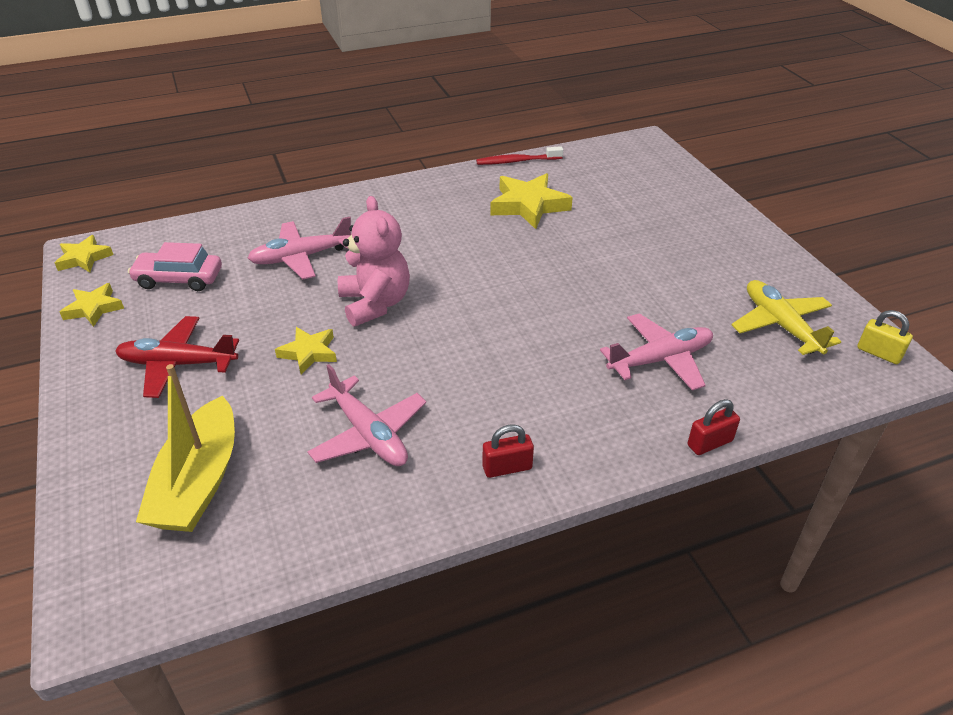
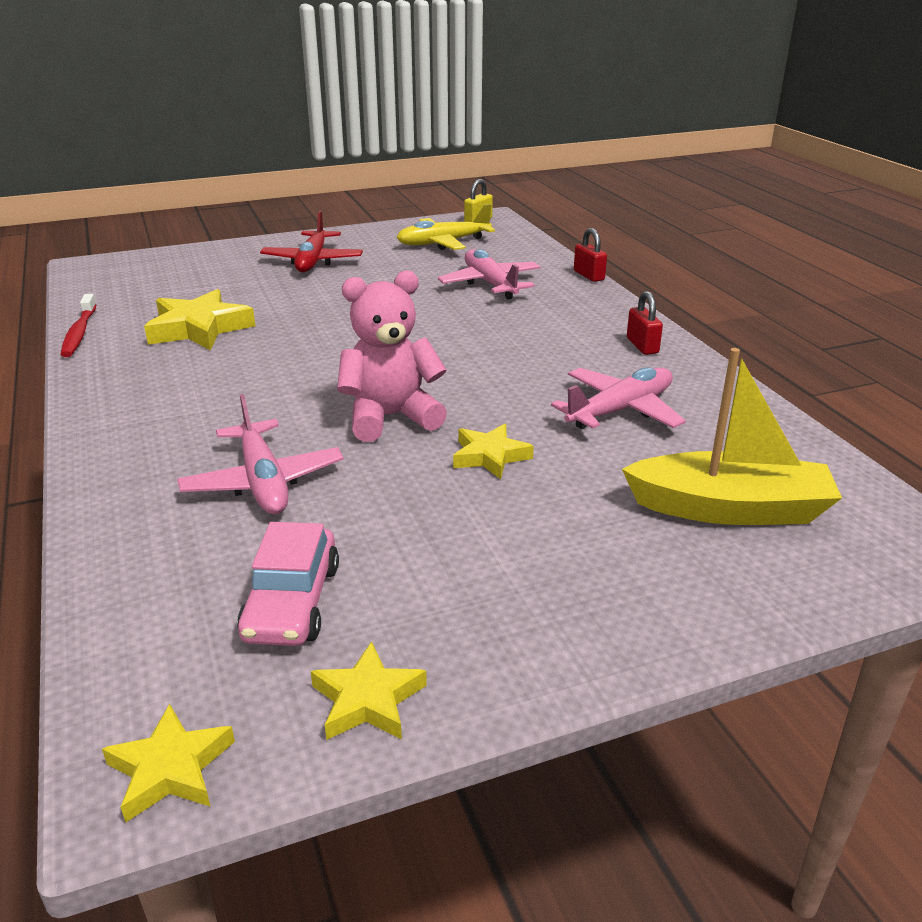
camera: 90 degrees left, 10 degrees down
red plane [115,316,239,398] -> red plane moved to [260,210,363,272]

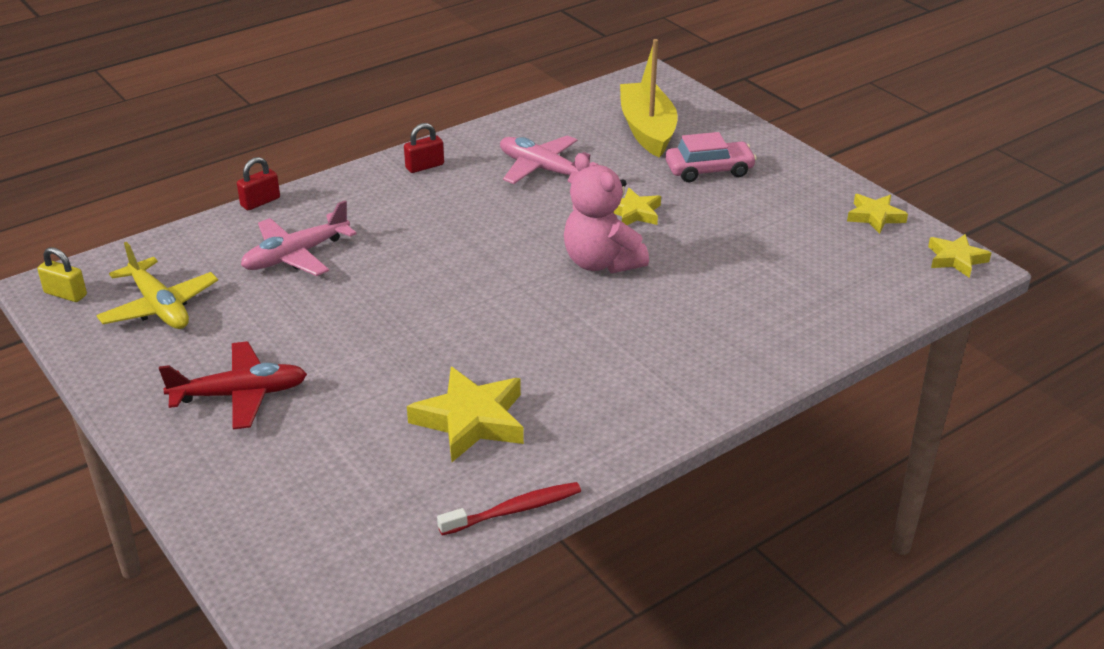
camera: 105 degrees left, 5 degrees up
pink plane [177,394,344,514] -> none
pink car [237,522,339,646] -> pink car moved to [666,132,757,182]

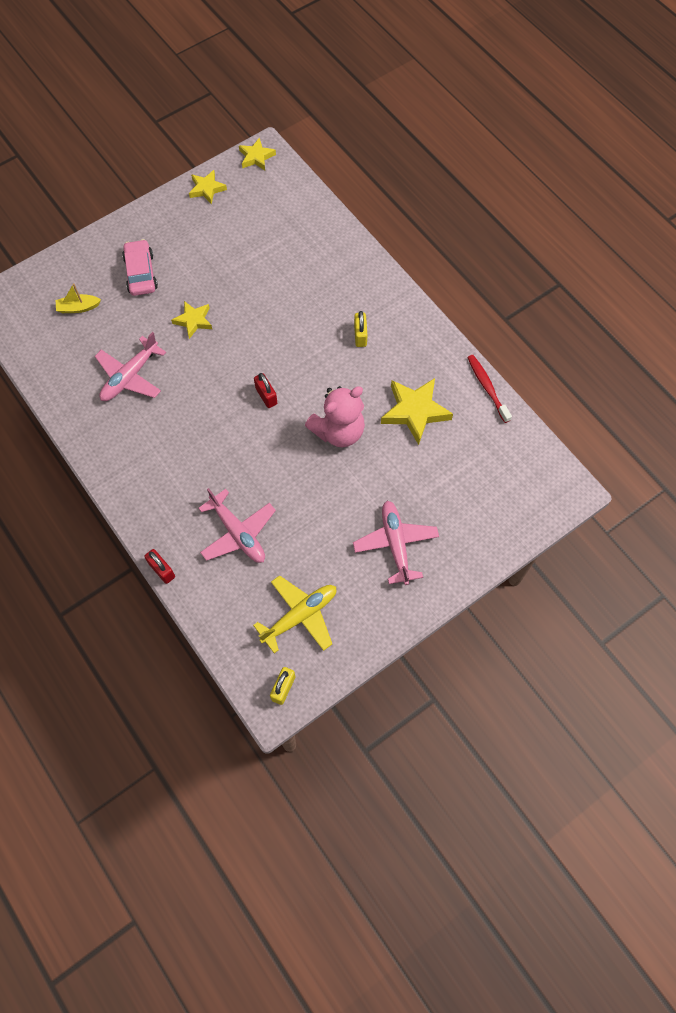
camera: 90 degrees left, 30 degrees up
red plane [159,341,307,429] -> pink plane [353,501,439,585]
red padlock [404,123,444,173] -> red padlock moved to [254,373,277,408]
pink teddy bear [564,153,649,273] -> pink teddy bear moved to [305,386,365,447]
yellow boat [620,39,678,158] -> yellow boat [56,283,101,313], size x0.48
none -> yellow padlock [354,311,367,347]

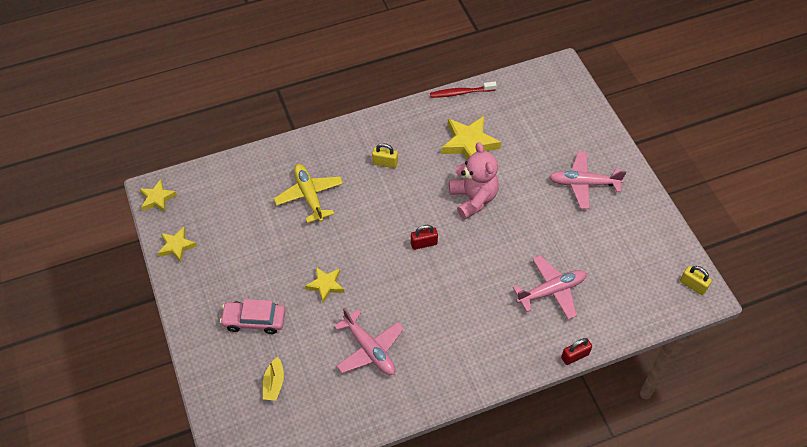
camera: 75 degrees left, 10 degrees down
yellow plane [253,575,336,653] -> yellow plane moved to [274,164,343,223]

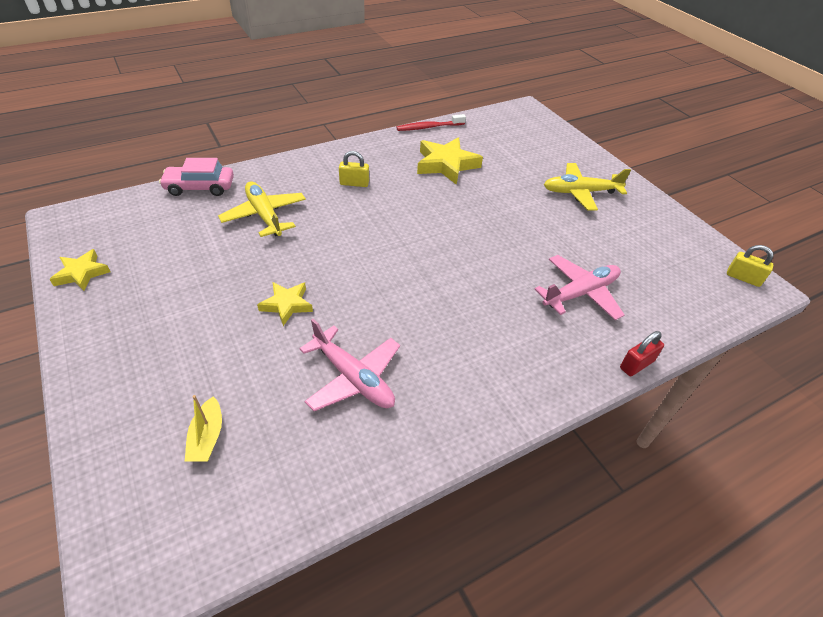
camera: 10 degrees left, 10 degrees down
yellow star [140,179,177,212] -> none
pink car [220,299,285,334] -> pink car moved to [159,158,234,196]
red padlock [411,225,438,250] -> none
pink teddy bear [449,142,499,219] -> none
pink plane [550,151,626,209] -> yellow plane [544,163,631,211]

